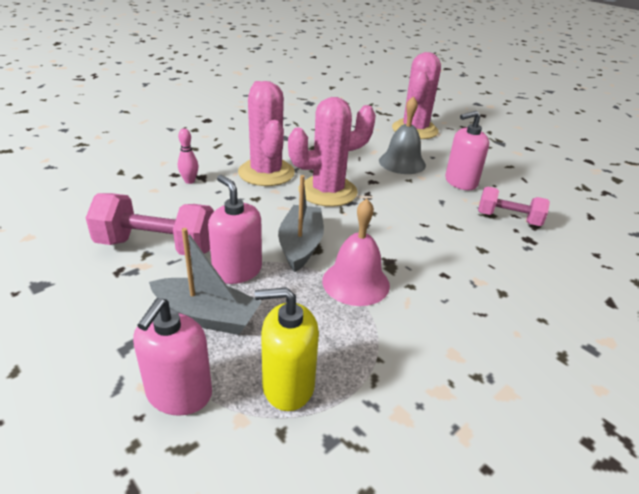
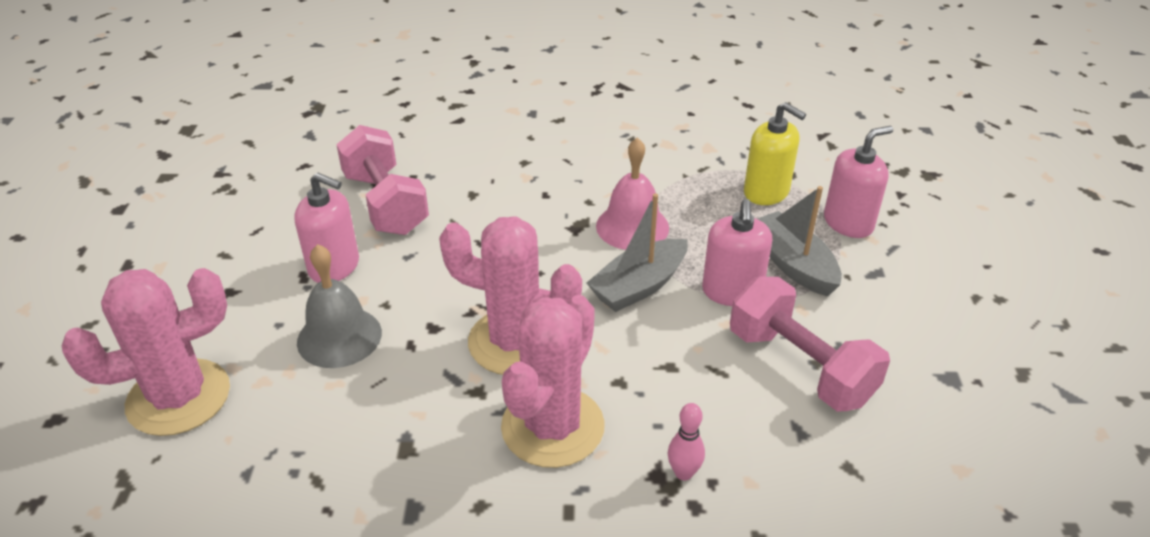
camera: 135 degrees left, 5 degrees up
pink dumbbell [478,187,550,226] -> pink dumbbell [336,125,429,235], size x1.55

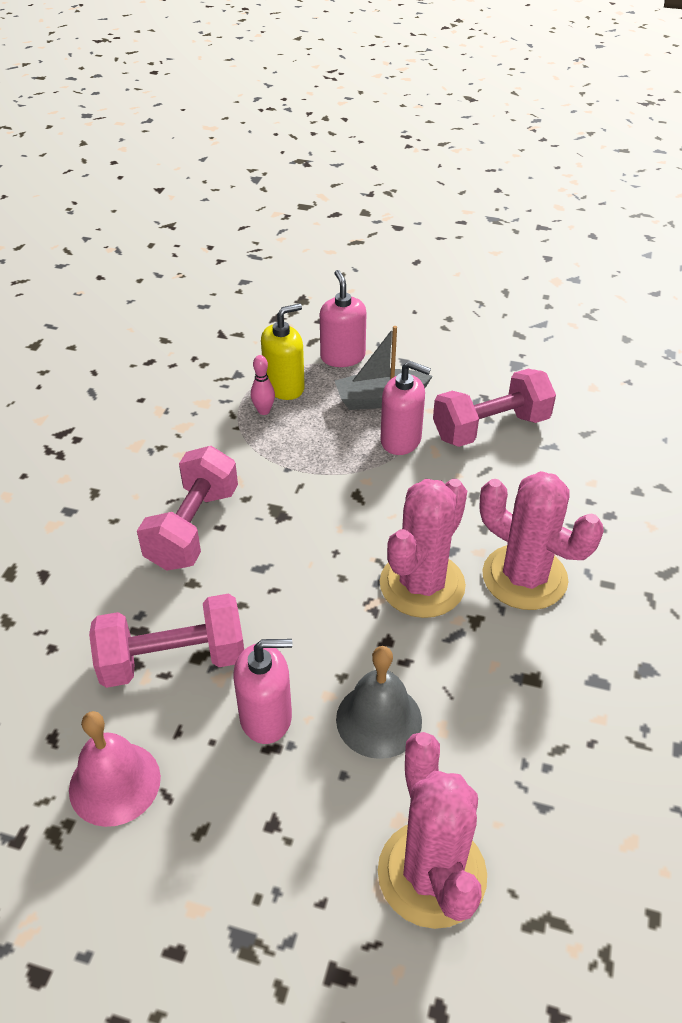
camera: 75 degrees left, 5 degrees up
pink soap dispenser [294,173,359,283] -> pink soap dispenser turned 45 degrees clockwise [233,639,292,744]
grey boat [587,193,688,312] -> none
pink bell [596,137,669,250] -> pink bell moved to [69,711,161,827]
pink bowling pin [668,403,705,481] -> pink bowling pin moved to [251,355,275,415]
none -> pink dumbbell [137,446,238,571]

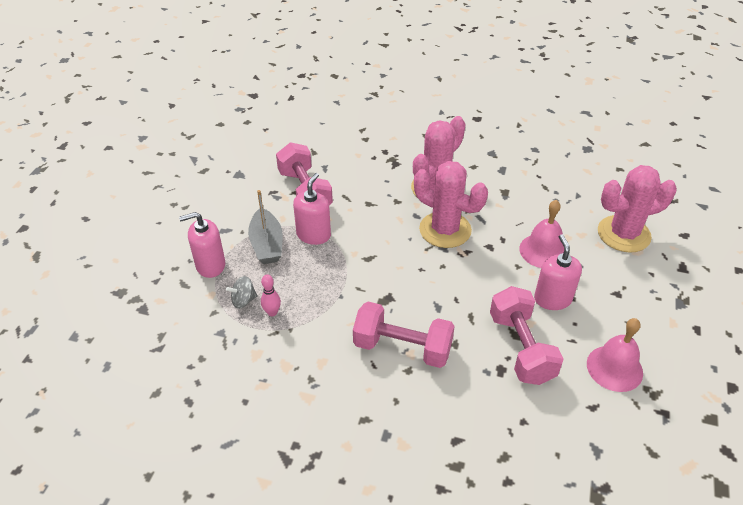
camera: 90 degrees left, 0 degrees up
yellow soap dispenser [261,303,305,400] -> grey spinning top [226,276,257,309]
grey bell [336,646,422,759] -> pink bell [519,200,564,268]

